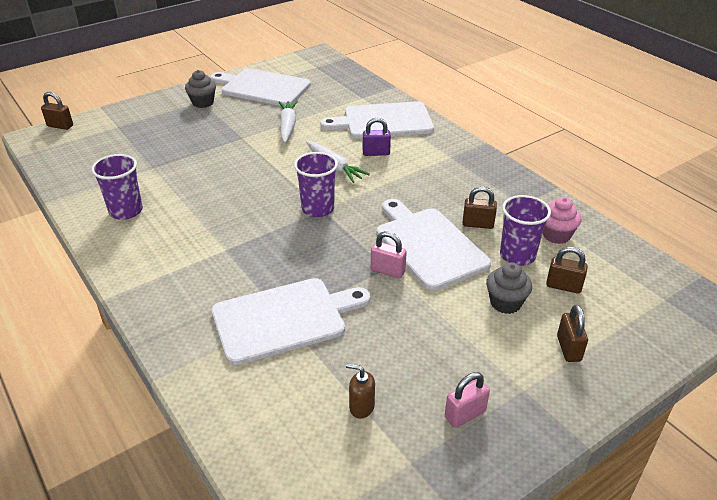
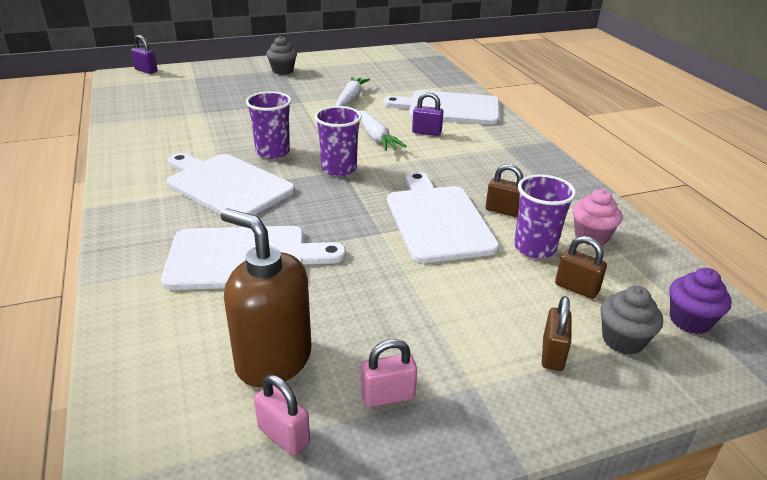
camera: 15 degrees right, 5 degrees down
brown padlock [41,92,73,130] -> purple padlock [131,35,158,74]
purple cup [91,154,143,220] -> purple cup moved to [246,91,291,159]
white cutting board [210,68,311,106] -> white cutting board moved to [167,153,295,215]
brown soap dispenser [346,364,375,419] -> brown soap dispenser [220,208,311,387], size x2.29
pink padlock [371,231,407,278] -> pink padlock moved to [254,375,310,456]
grey cupcake [486,262,532,314] -> grey cupcake moved to [601,286,663,355]
none -> purple cupcake [669,268,732,334]

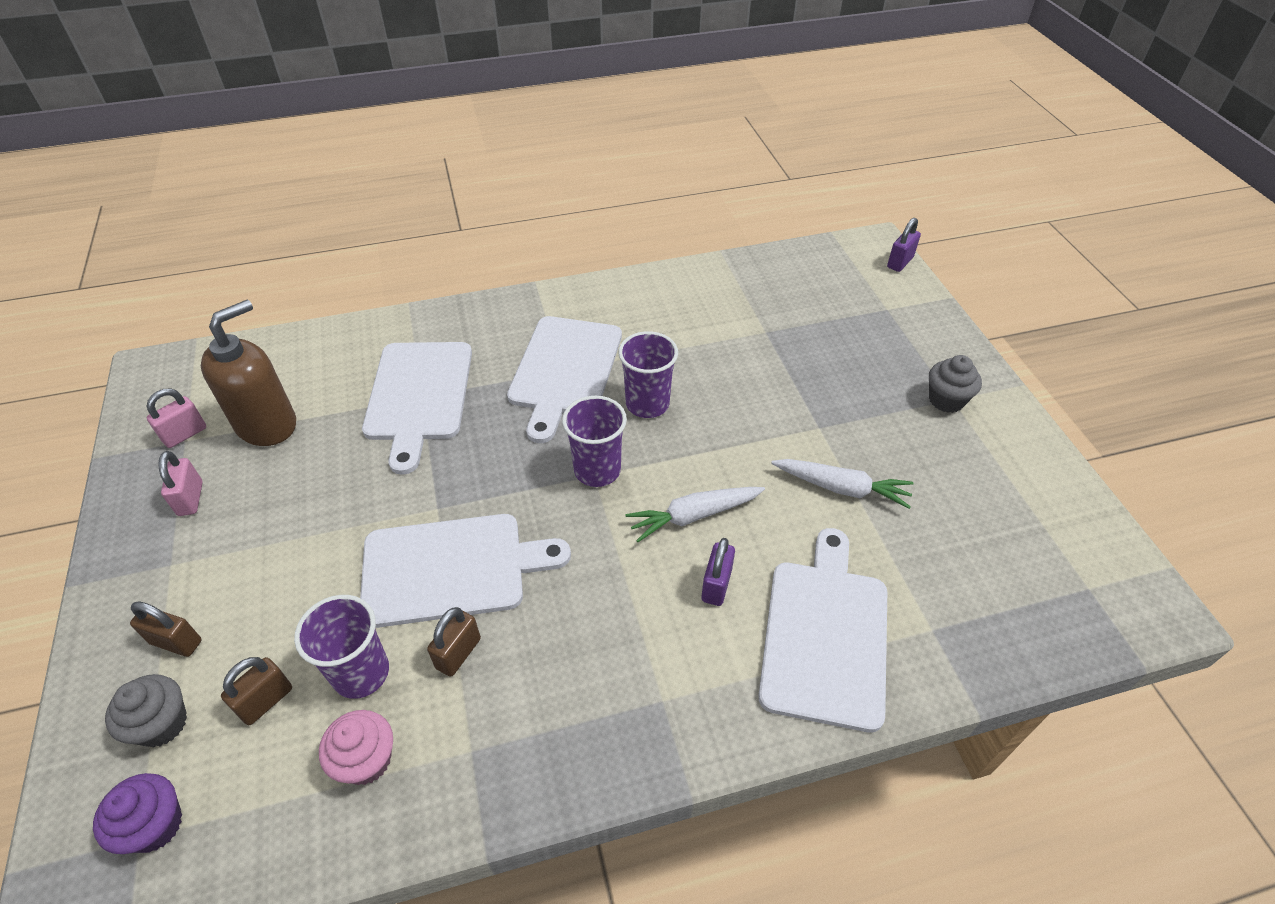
camera: 95 degrees right, 15 degrees up
white cutting board [167,153,295,215] -> white cutting board turned 150 degrees clockwise [507,316,622,443]

